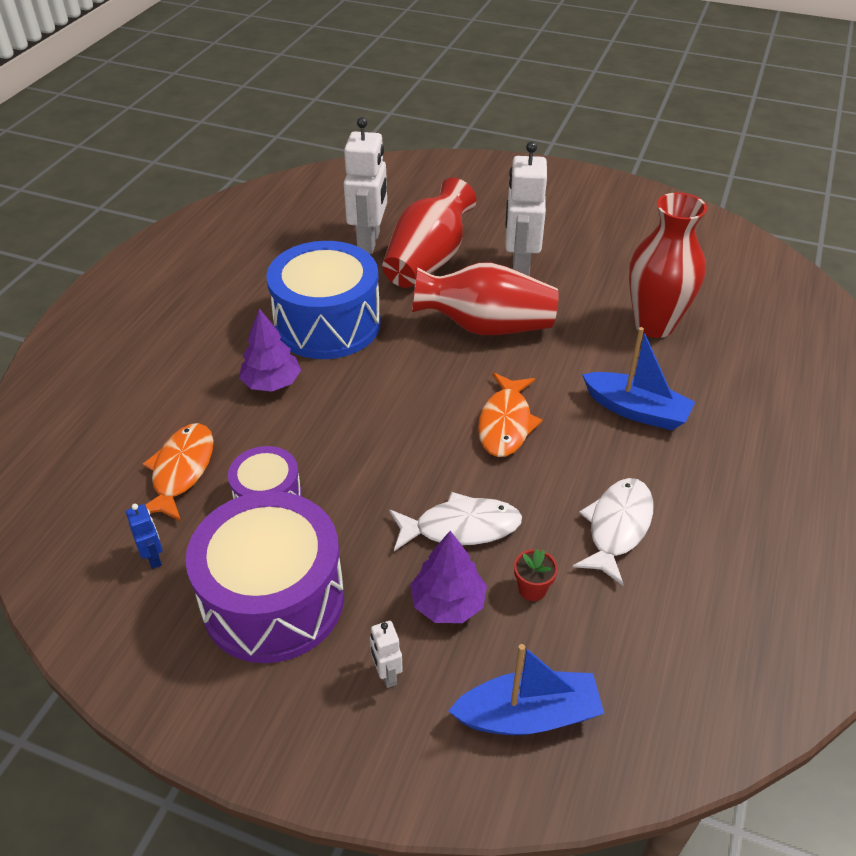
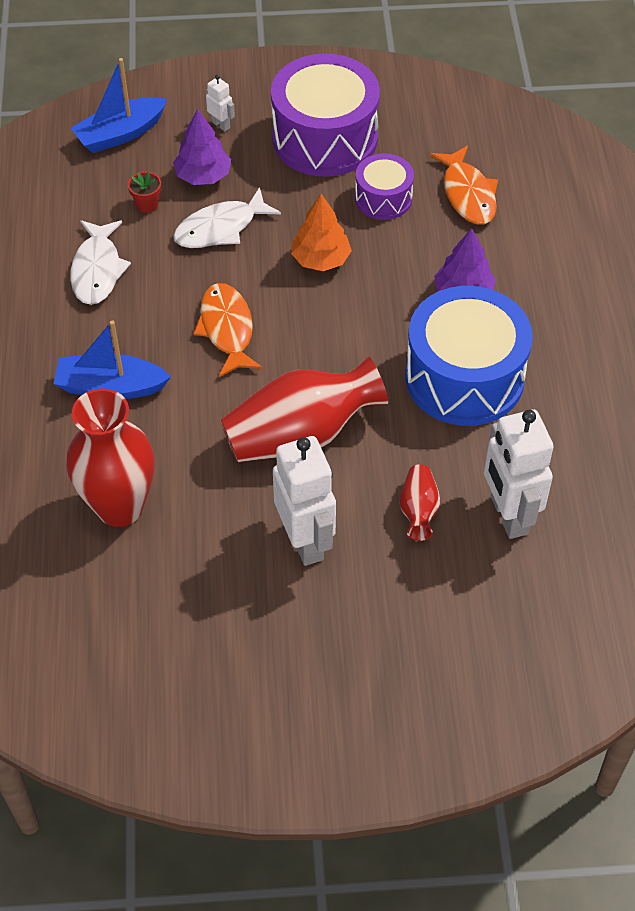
camera: 155 degrees right, 10 degrees up
blue robot [126,504,163,569] -> none
red vase [382,178,476,288] -> red vase [400,464,440,541], size x0.48
none -> orange tree [291,194,352,271]

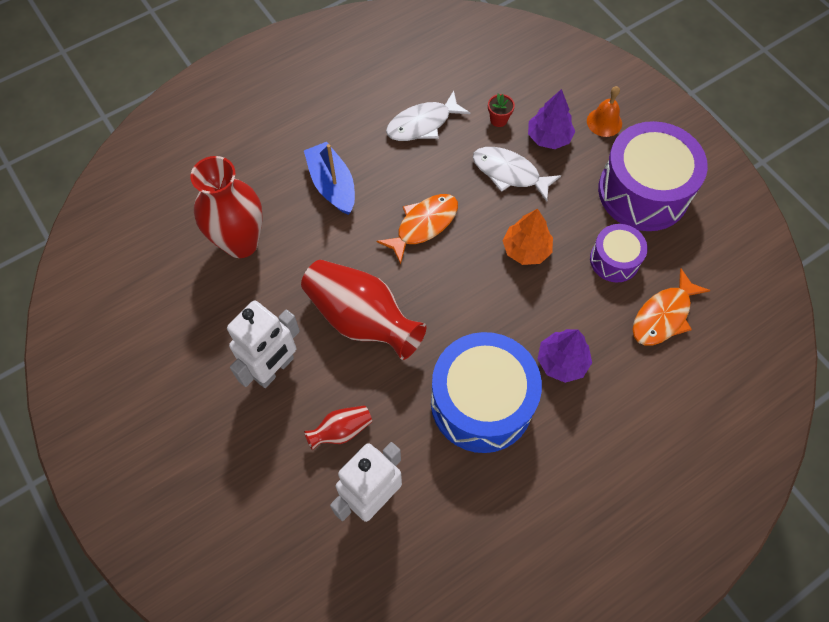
camera: 60 degrees right, 10 degrees up
blue boat [71,58,167,153] -> none
white robot [206,75,235,131] -> orange bell [587,86,622,137]

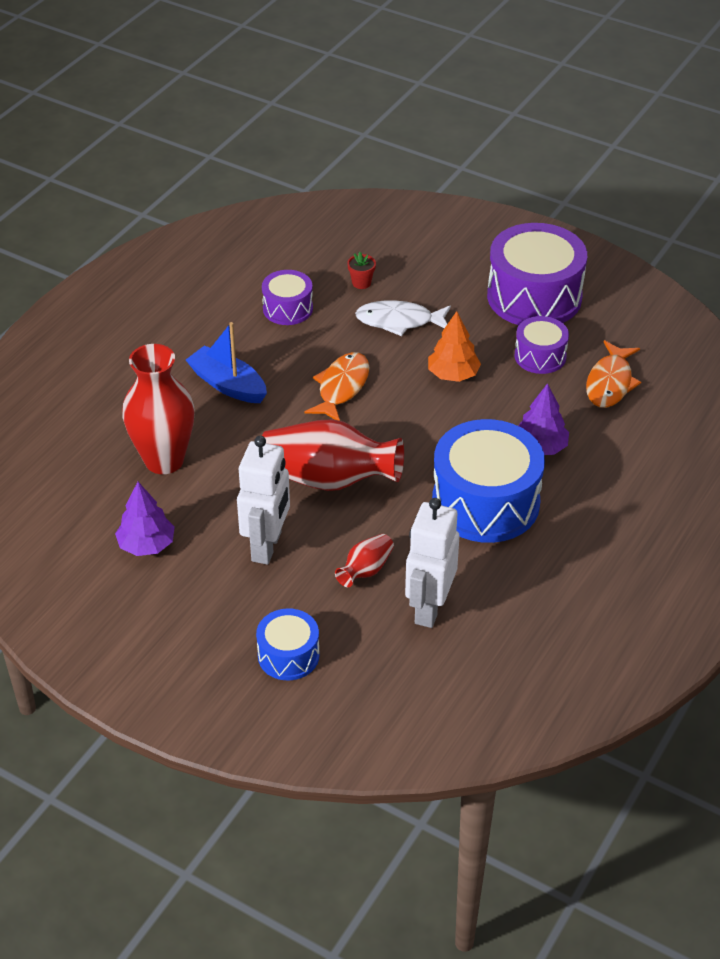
camera: 25 degrees left, 20 degrees down
white fish [386,91,470,141] -> purple drum [262,270,313,325]
purple tree [528,89,575,149] -> purple tree moved to [115,482,175,556]
orange bell [587,86,622,137] -> none
none -> blue drum [256,608,320,680]

